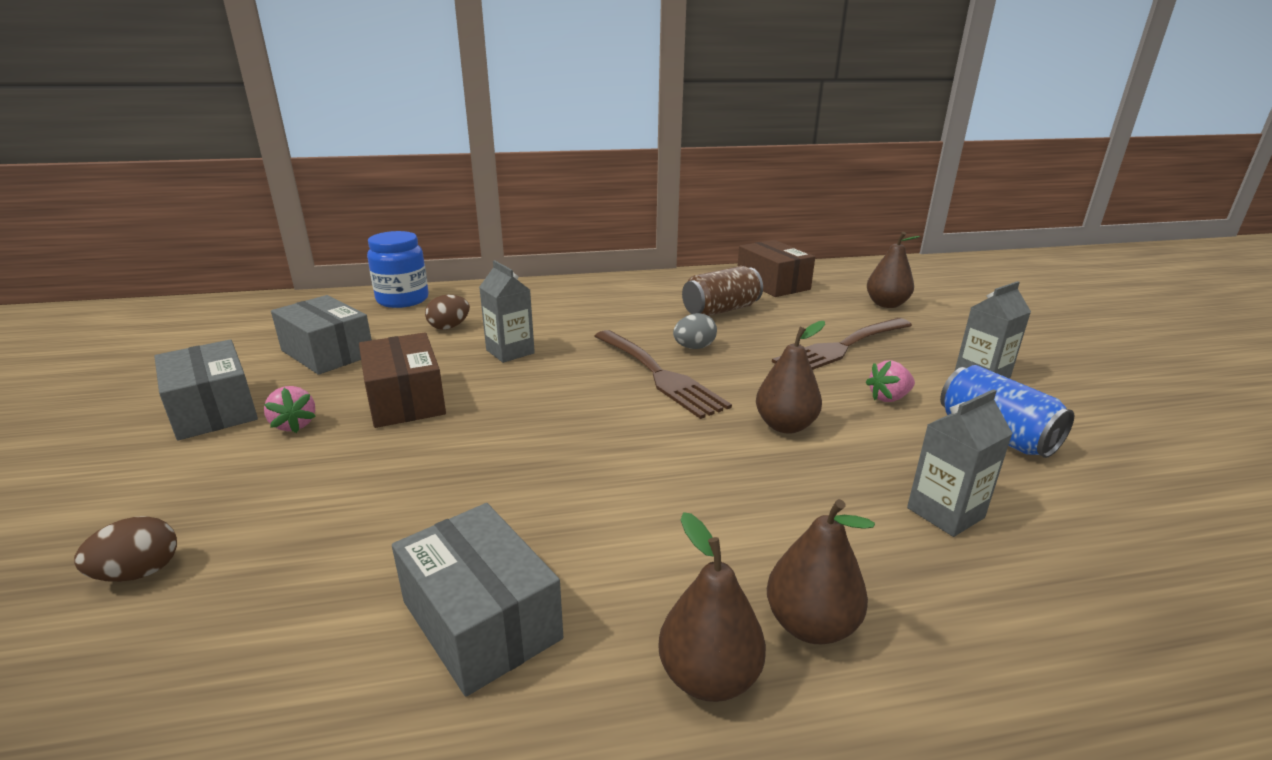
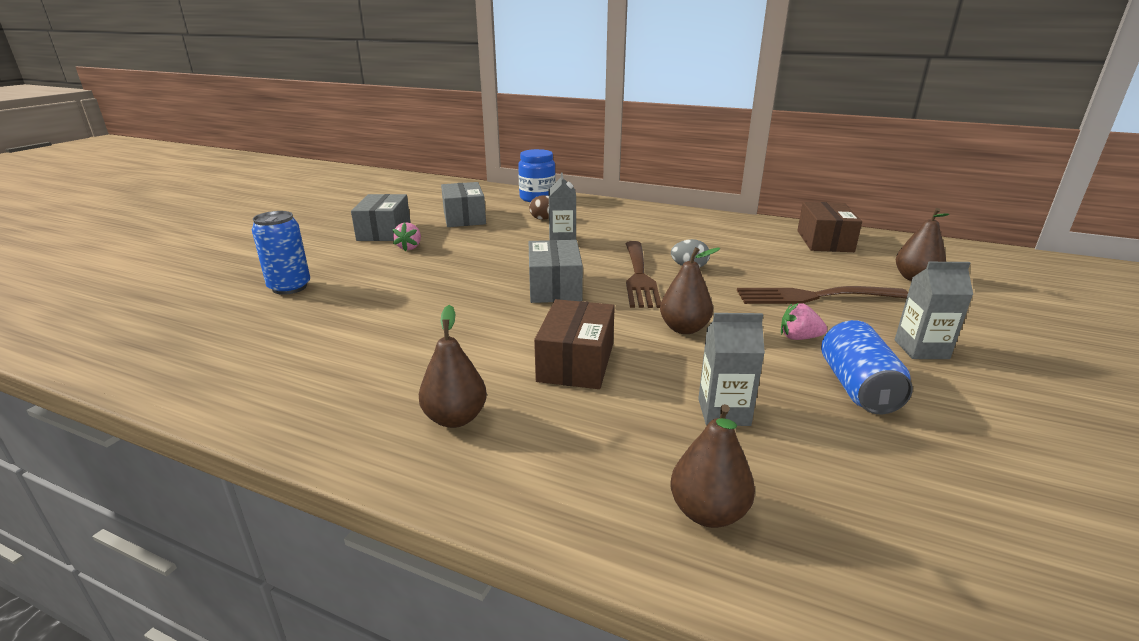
camera: 35 degrees right, 0 degrees up
brown egg [74,516,177,582] -> blue can [252,211,310,295]
brown box [359,332,446,428] -> brown box moved to [534,299,615,389]
grey box [392,503,563,697] -> grey box moved to [529,240,583,303]
brown can [682,266,763,316] -> none
brown pear [767,499,875,644] -> brown pear moved to [670,404,755,528]

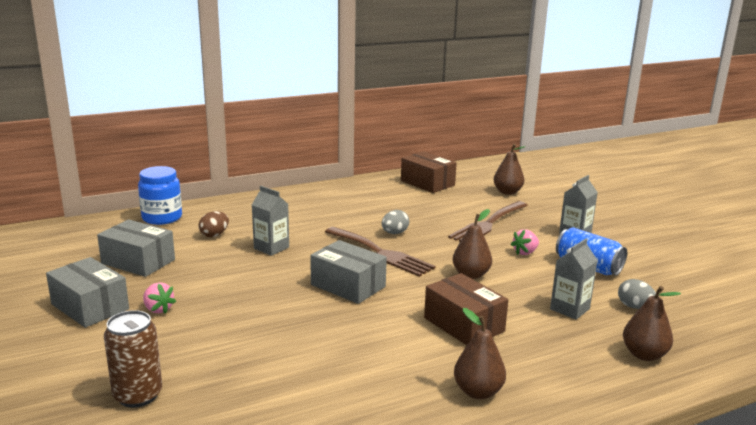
camera: 50 degrees left, 5 degrees down
blue can [252,211,310,295] -> brown can [104,310,162,408]
none -> grey egg [618,279,656,309]

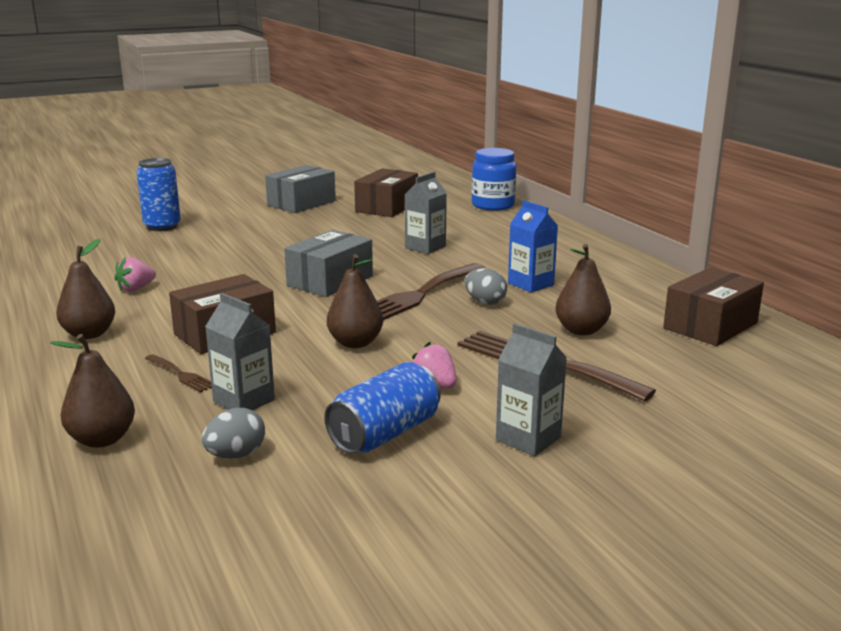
camera: 90 degrees right, 0 degrees up
grey box [97,219,175,277] -> brown box [354,168,418,217]
brown can [104,310,162,408] -> blue can [137,158,181,231]
pink strawberry [143,282,176,314] -> pink strawberry moved to [114,257,156,292]
brown egg [198,211,229,237] -> none
brown pear [494,144,525,195] -> brown pear moved to [555,244,611,335]
none -> brown fork [145,354,212,393]
none -> blue carton [508,200,558,292]

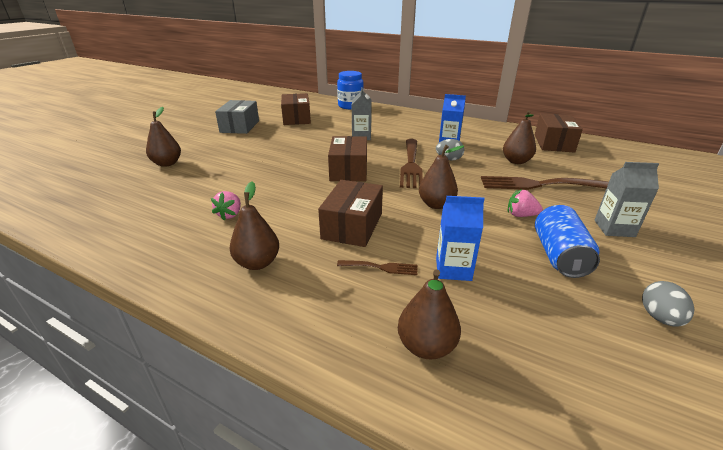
camera: 35 degrees left, 10 degrees up
blue can [137,158,181,231] -> brown pear [146,107,181,167]
grey egg [202,408,265,459] -> grey egg moved to [642,281,694,327]
grey carton [205,293,275,410] -> blue carton [436,196,485,281]
grey box [284,230,373,297] -> brown box [328,136,367,181]

